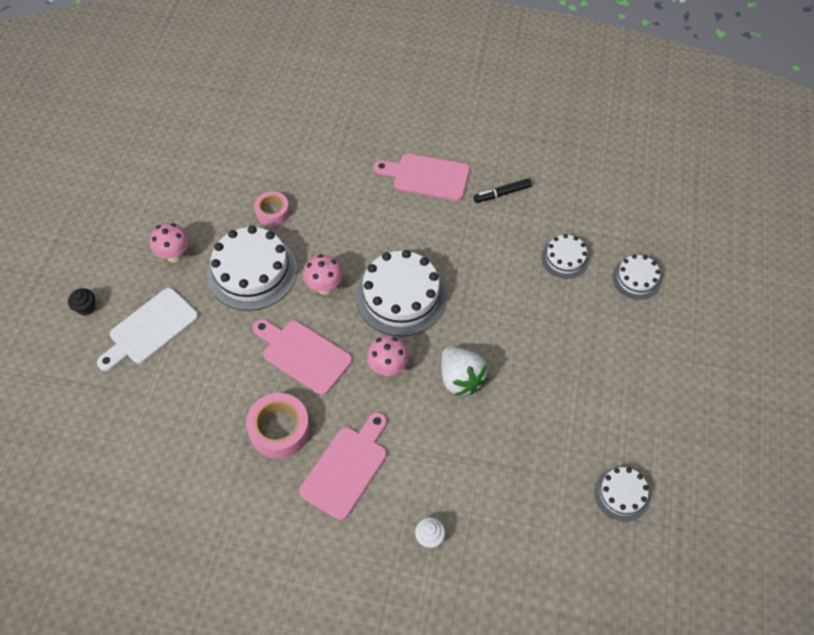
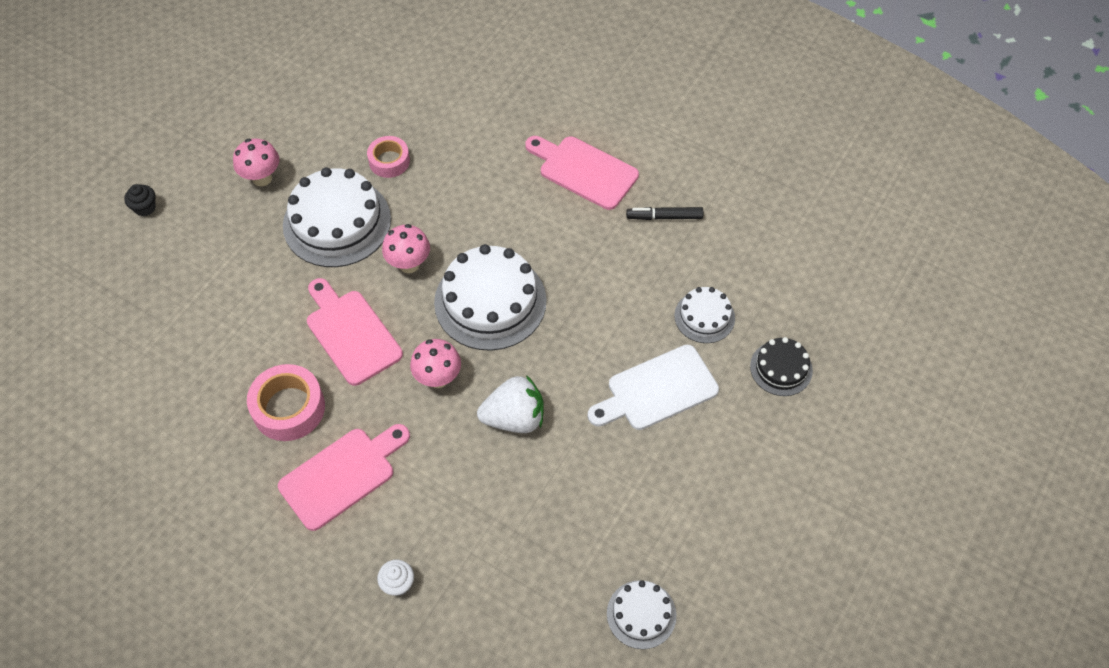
camera: 20 degrees right, 0 degrees up
white cutting board [97,288,198,371] -> white cutting board moved to [587,345,719,430]
white strawberry [441,347,488,396] -> white strawberry turned 90 degrees counterclockwise [477,375,544,433]
white cake [613,254,662,300] -> black cake [750,337,813,396]

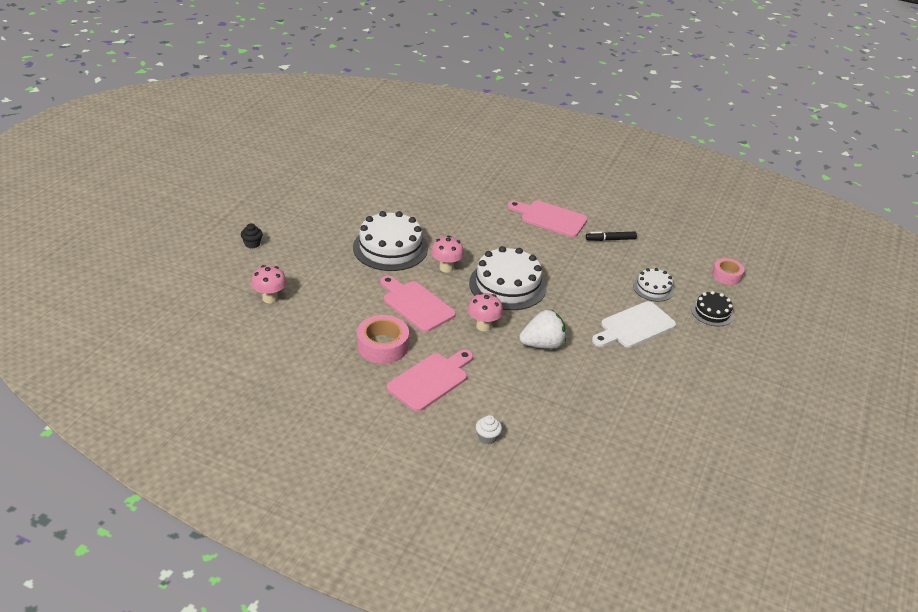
camera: 10 degrees left, 20 degrees down
pink mushroom [233,138,279,186] -> pink mushroom moved to [251,265,287,303]
pink tape [367,136,410,178] -> pink tape moved to [712,258,745,285]
white cake [607,580,676,649] -> none

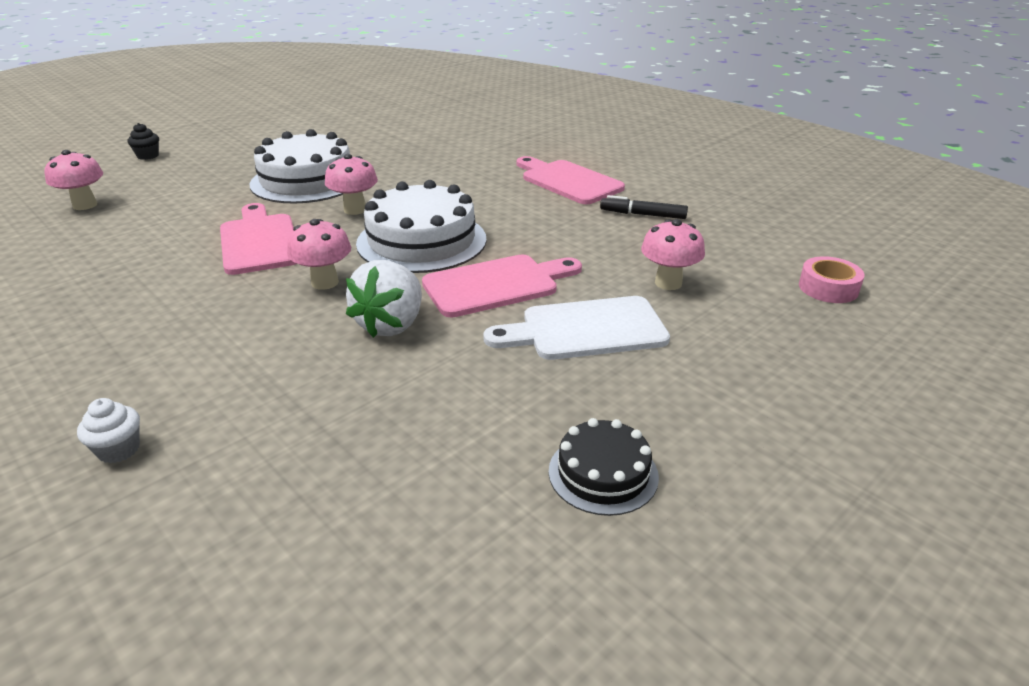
camera: 25 degrees right, 5 degrees down
pink tape [357,315,409,364] -> none
pink cutting board [387,350,473,412] -> pink cutting board moved to [422,254,582,318]
white strawberry [519,310,566,349] -> white strawberry turned 105 degrees clockwise [346,260,422,338]
white cake [633,268,674,302] -> pink mushroom [641,219,705,290]
black cake [691,291,734,326] -> black cake moved to [549,418,659,516]

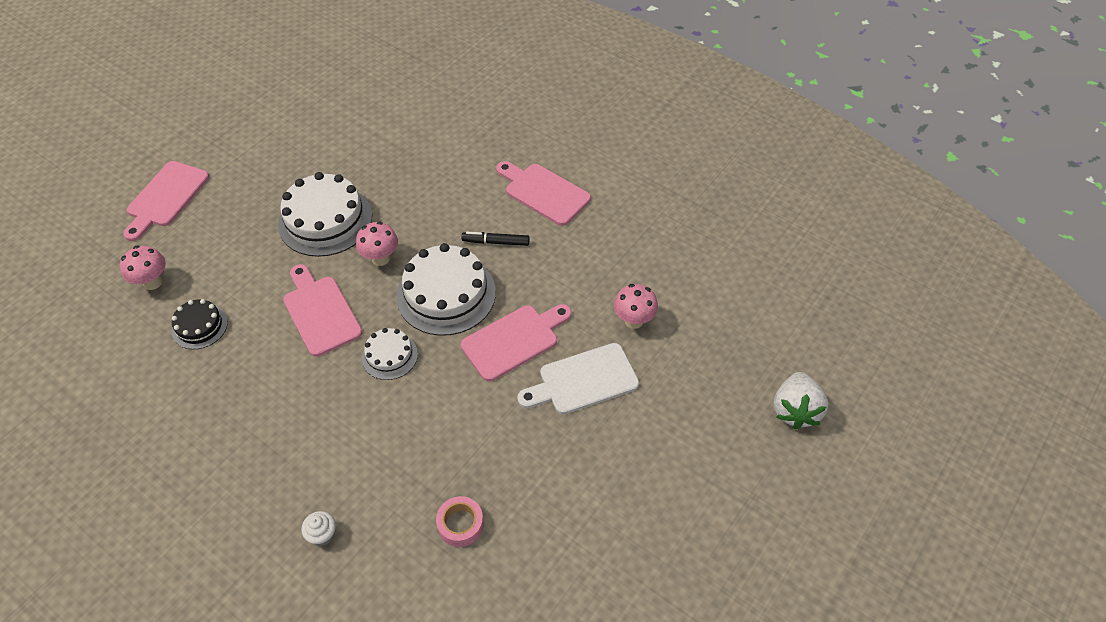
camera: 10 degrees left, 20 degrees up
black cupcake [128,123,159,160] -> pink cutting board [123,161,209,241]
pink mushroom [287,219,351,290] -> white cake [362,328,418,380]
white strawberry [346,260,422,338] -> white strawberry moved to [773,372,829,429]
black cake [549,418,659,516] -> black cake moved to [172,299,228,349]
black marker [600,195,688,219] -> black marker moved to [462,232,530,246]
pink tape [799,256,865,303] -> pink tape moved to [436,496,484,547]

